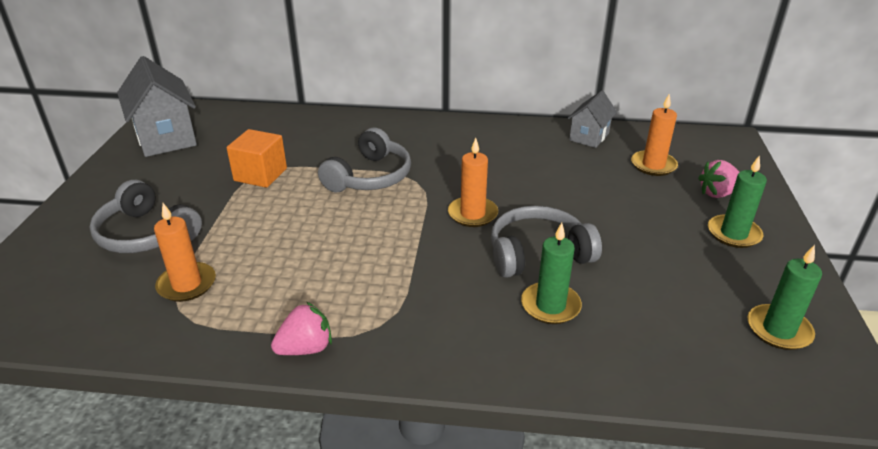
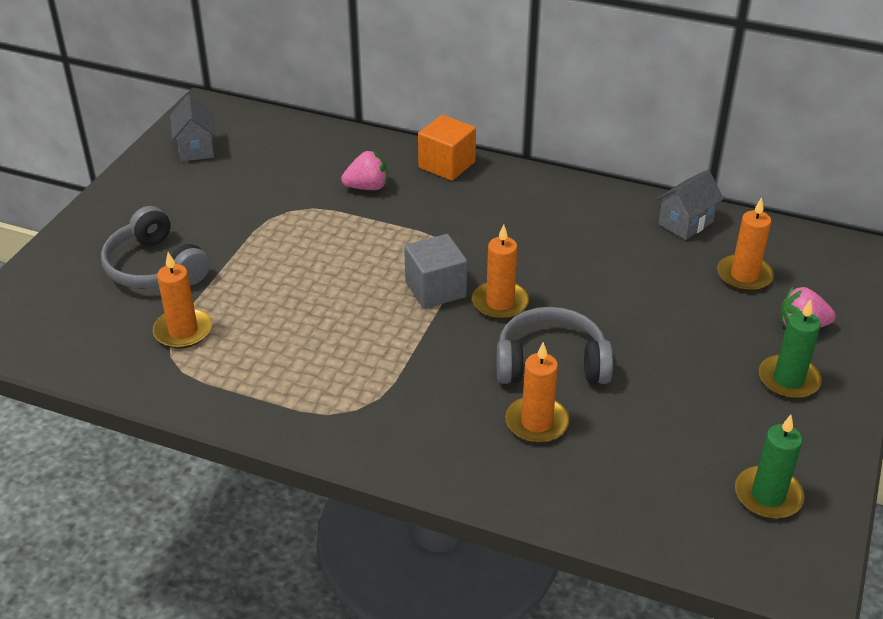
camera: 15 degrees right, 5 degrees up
grey house [117,56,197,157] -> grey house [170,95,216,161], size x0.58
orange cube [227,129,287,188] -> orange cube moved to [418,115,476,181]
pink strawberry [271,302,332,355] -> pink strawberry moved to [341,150,388,190]
grey headphones [318,128,411,193] -> none
green candle [521,223,582,324] -> orange candle [505,342,569,443]
none -> grey cube [404,234,467,309]

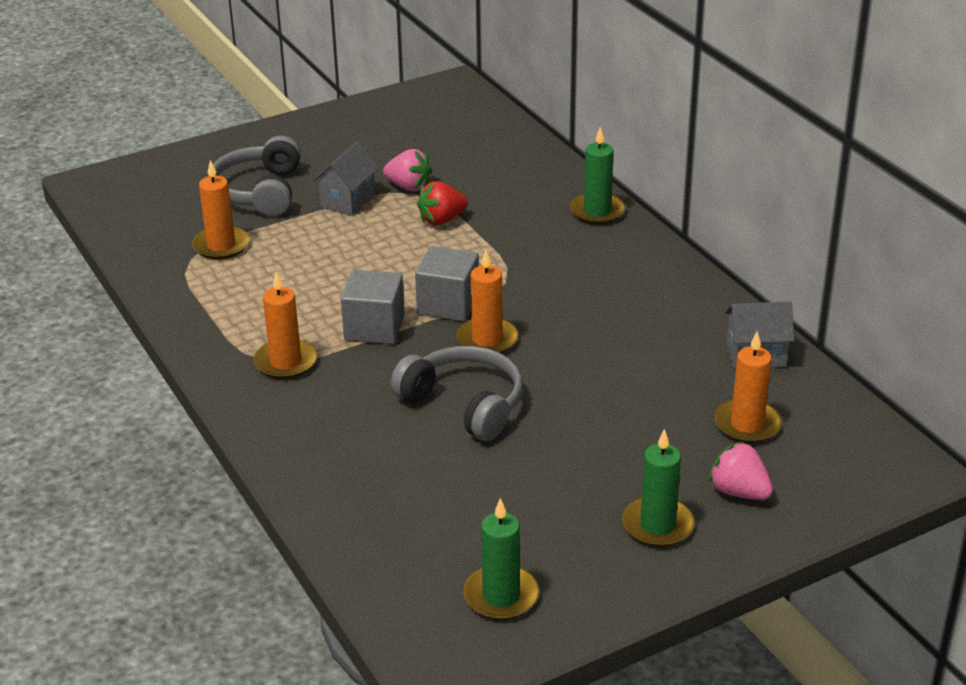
camera: 40 degrees right, 5 degrees down
grey house [170,95,216,161] -> grey house moved to [313,141,380,216]
pink strawberry [341,150,388,190] -> pink strawberry moved to [383,149,432,192]
orange cube [418,115,476,181] -> green candle [570,127,626,225]
orange candle [505,342,569,443] -> orange candle moved to [254,272,317,379]
none -> grey cube [341,270,405,344]
none -> red strawberry [417,181,468,225]

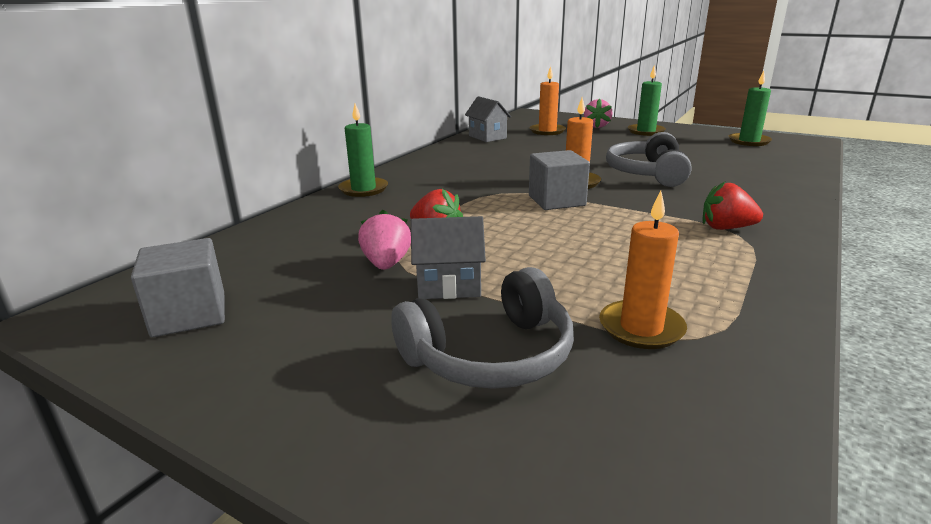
camera: 120 degrees left, 10 degrees down
orange candle [254,272,317,379] -> red strawberry [703,182,763,230]
grey cube [341,270,405,344] -> grey cube moved to [131,238,225,337]

